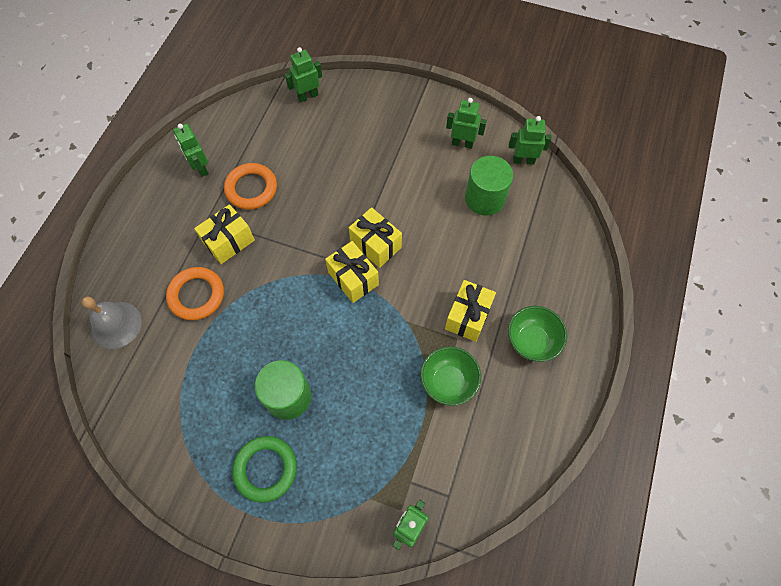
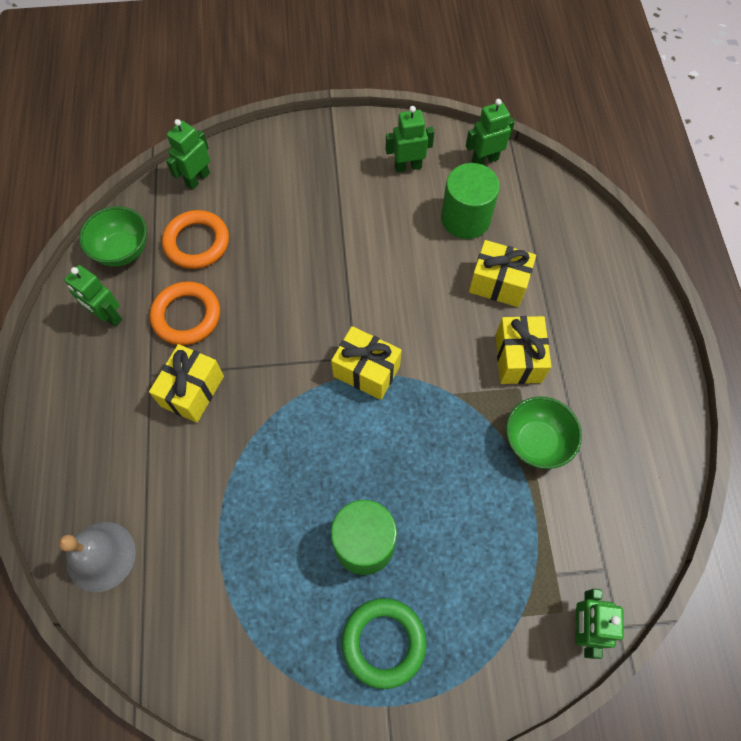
camera: 25 degrees left, 0 degrees up
orange ring [166,267,224,321] -> orange ring moved to [162,210,229,269]
yellow gift [349,207,402,268] -> yellow gift moved to [469,240,536,307]
green bowl [508,306,567,362] -> green bowl moved to [79,206,147,267]

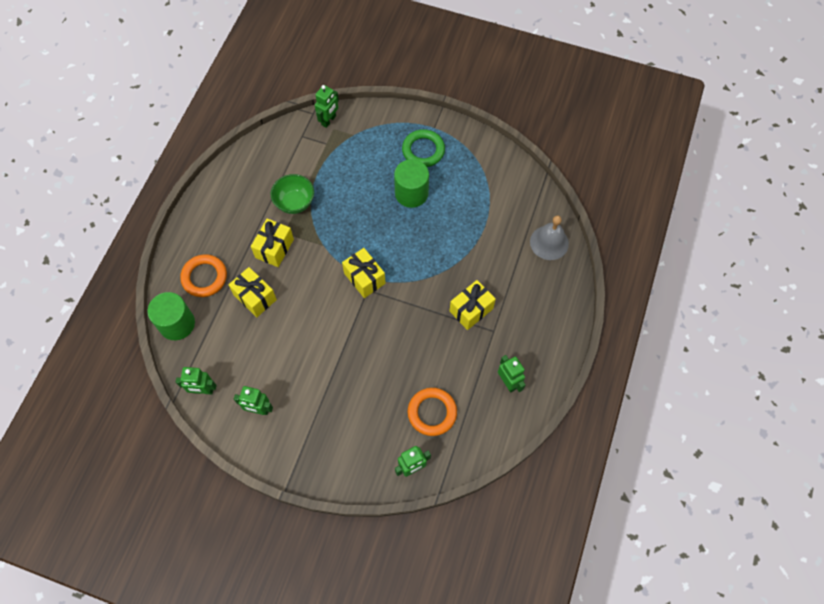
camera: 155 degrees left, 0 degrees up
green bowl [79,206,147,267] -> none
orange ring [150,281,220,345] -> orange ring moved to [180,254,227,297]
green cylinder [441,163,500,239] -> green cylinder moved to [147,292,195,340]

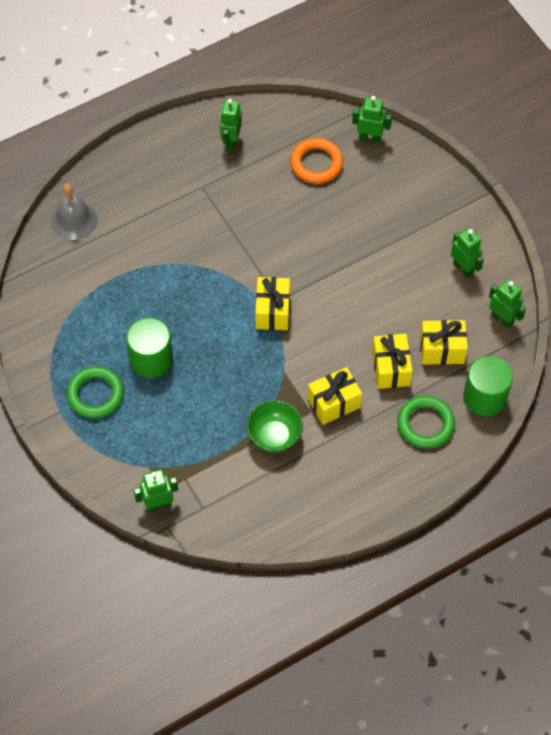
camera: 140 degrees left, 5 degrees down
orange ring [180,254,227,297] -> green ring [397,395,455,449]
yellow gift [450,280,496,330] -> yellow gift moved to [420,320,468,365]

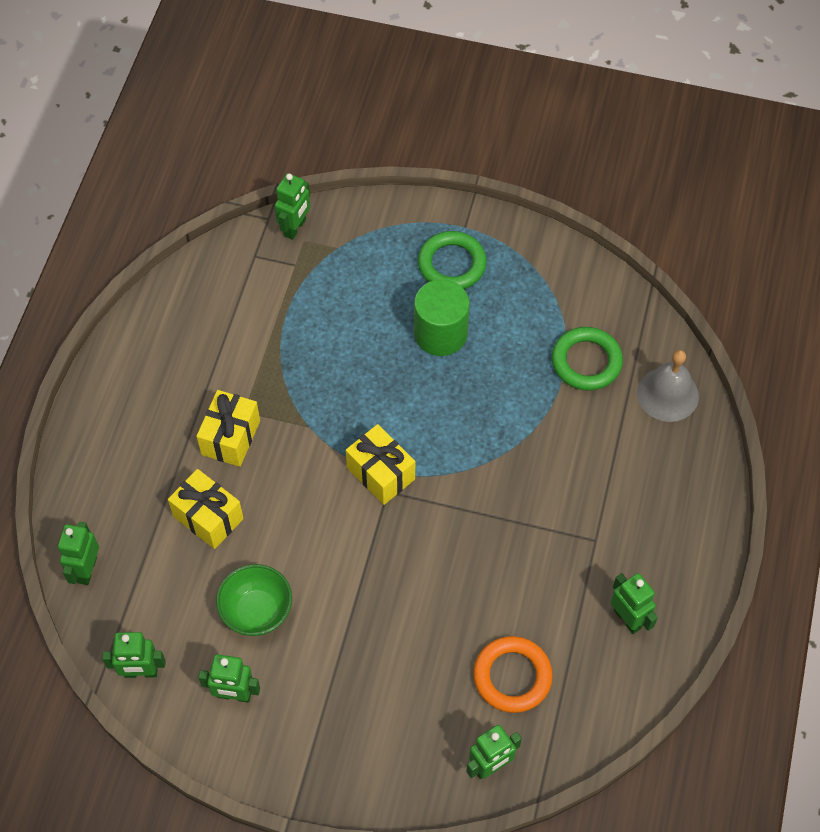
camera: 135 degrees right, 0 degrees up
green bowl [246,400,303,453] -> green bowl moved to [216,564,292,636]
green ring [397,395,455,449] -> green ring moved to [552,327,623,391]
yellow gift [420,320,468,365] -> none
green cylinder [464,356,513,416] -> green robot [58,522,99,585]

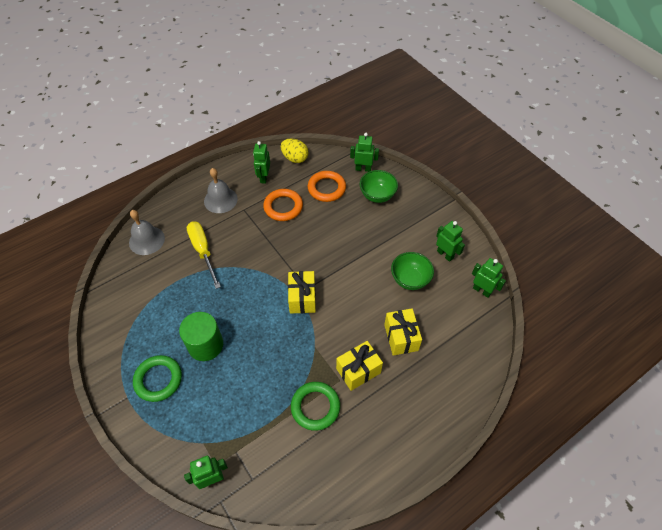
camera: 140 degrees left, 5 degrees down
green robot [58,522,99,585] -> none
green ring [552,327,623,391] -> green ring moved to [291,382,340,431]
none -> yellow screwdriver [186,221,221,289]
none -> grey bell [204,168,238,213]
none -> orange ring [263,189,303,221]
none -> yellow egg [281,139,308,163]
none -> green bowl [360,170,398,203]

